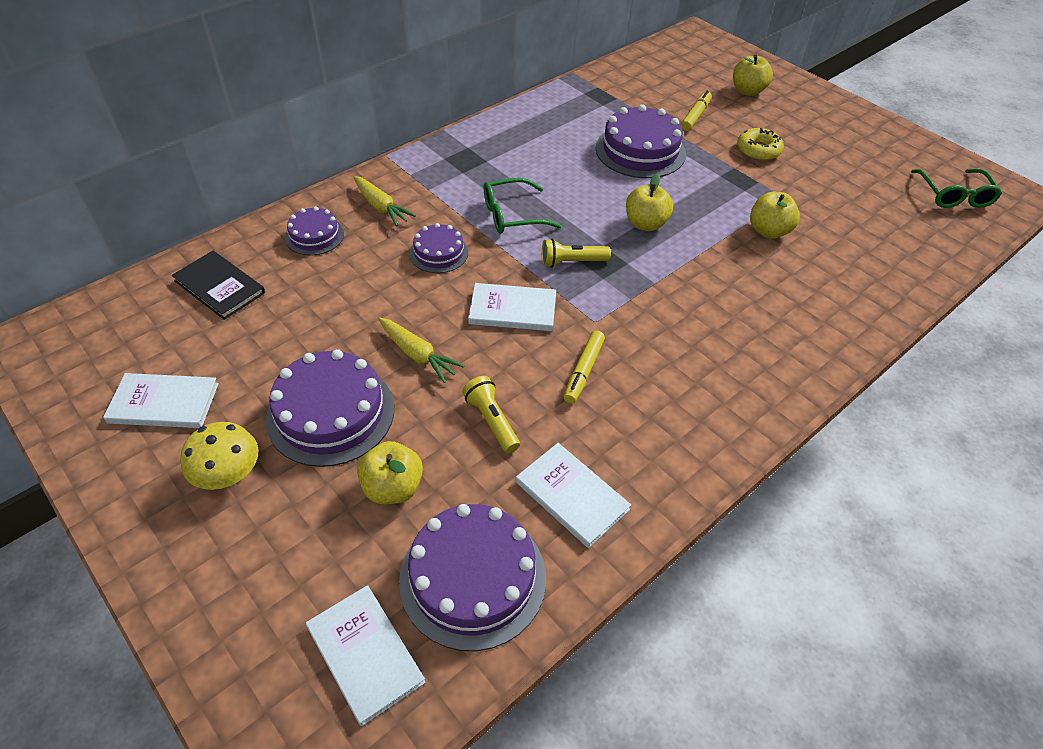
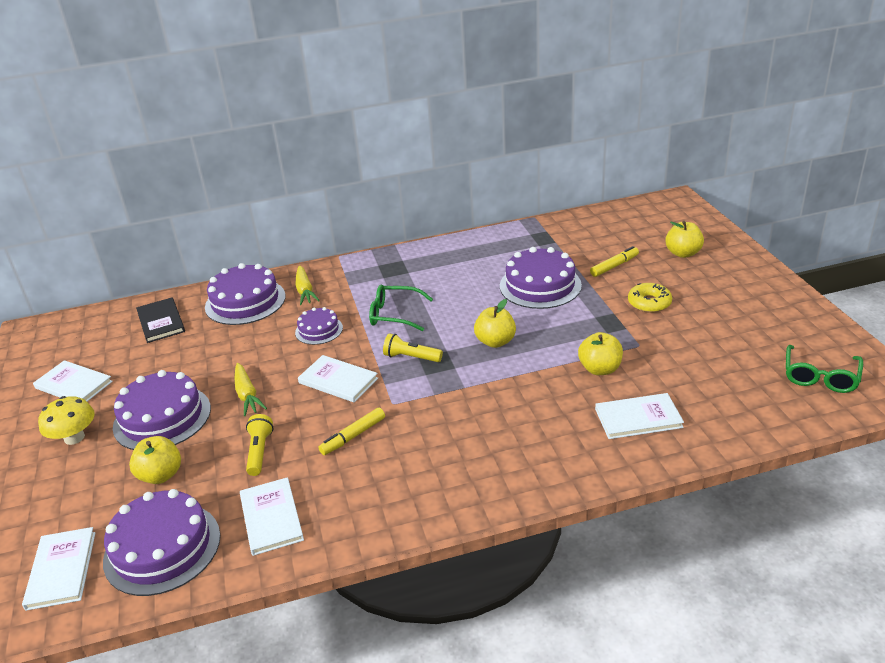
camera: 30 degrees right, 15 degrees down
purple cake [285,206,344,255] -> purple cake [205,263,286,325], size x1.78
none -> white book [595,393,684,439]

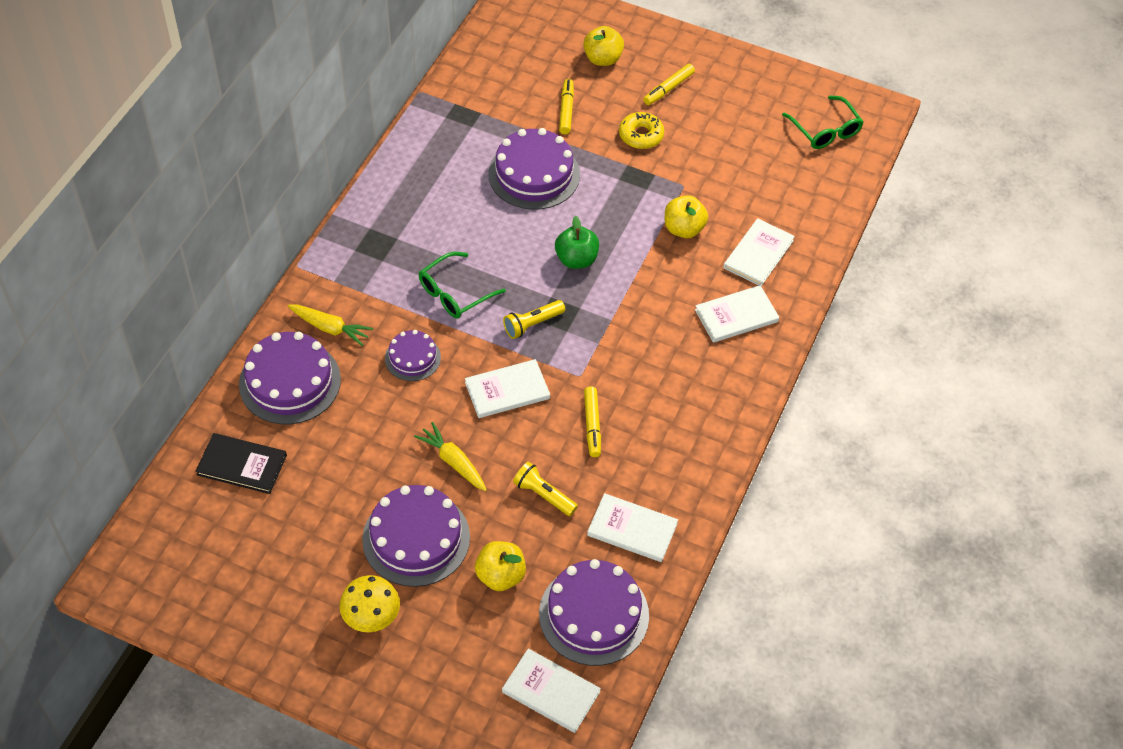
camera: 55 degrees left, 20 degrees up
white book [33,360,113,401] -> white book moved to [695,285,779,343]
yellow carrot [235,363,267,416] -> yellow carrot turned 150 degrees counterclockwise [414,422,487,491]
yellow apple [474,299,516,348] -> green apple [555,216,599,269]
none -> yellow marker [643,64,695,105]

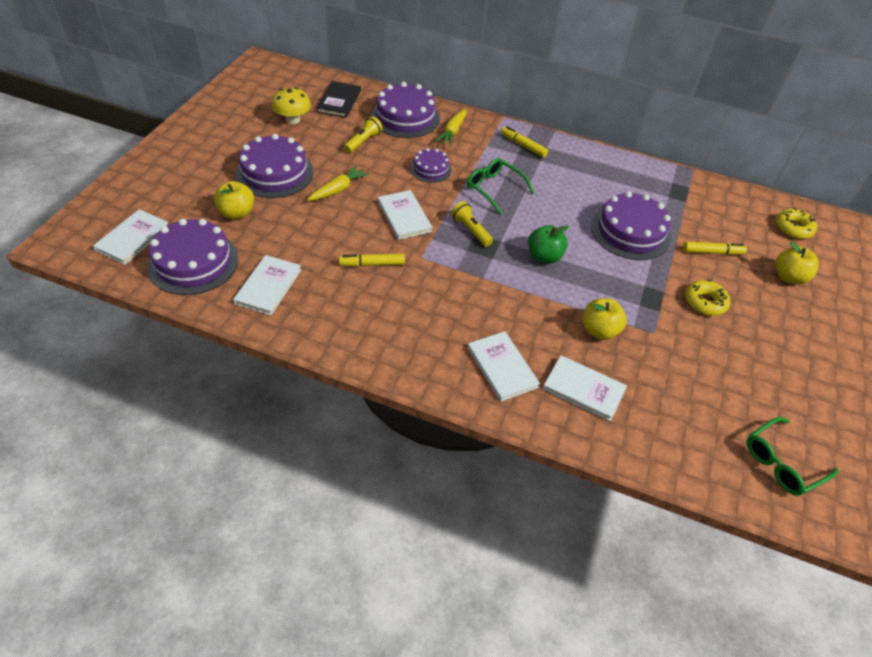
camera: 85 degrees right, 5 degrees down
yellow mushroom [339,575,400,632] -> yellow mushroom moved to [272,87,311,124]
yellow flashlight [513,462,578,516] -> yellow flashlight moved to [344,116,383,153]
yellow marker [643,64,695,105] -> yellow marker moved to [501,126,548,157]
none -> yellow donut [776,208,817,239]

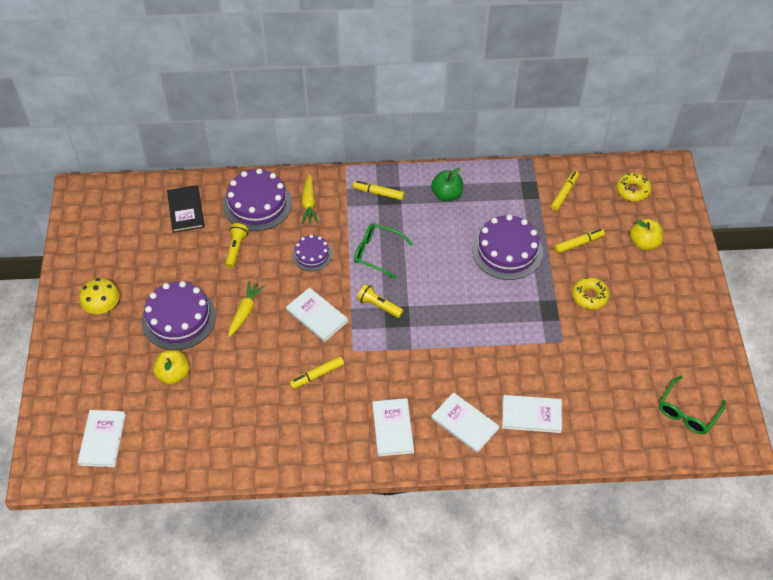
camera: 20 degrees left, 5 degrees up
purple cake [147,219,238,295] -> none
white book [233,255,301,315] -> white book moved to [372,398,414,456]
yellow mushroom [272,87,311,124] -> yellow mushroom moved to [79,278,120,314]
green apple [528,225,569,264] -> green apple moved to [431,167,463,201]
yellow apple [583,298,627,340] -> none
none -> yellow marker [551,171,579,211]

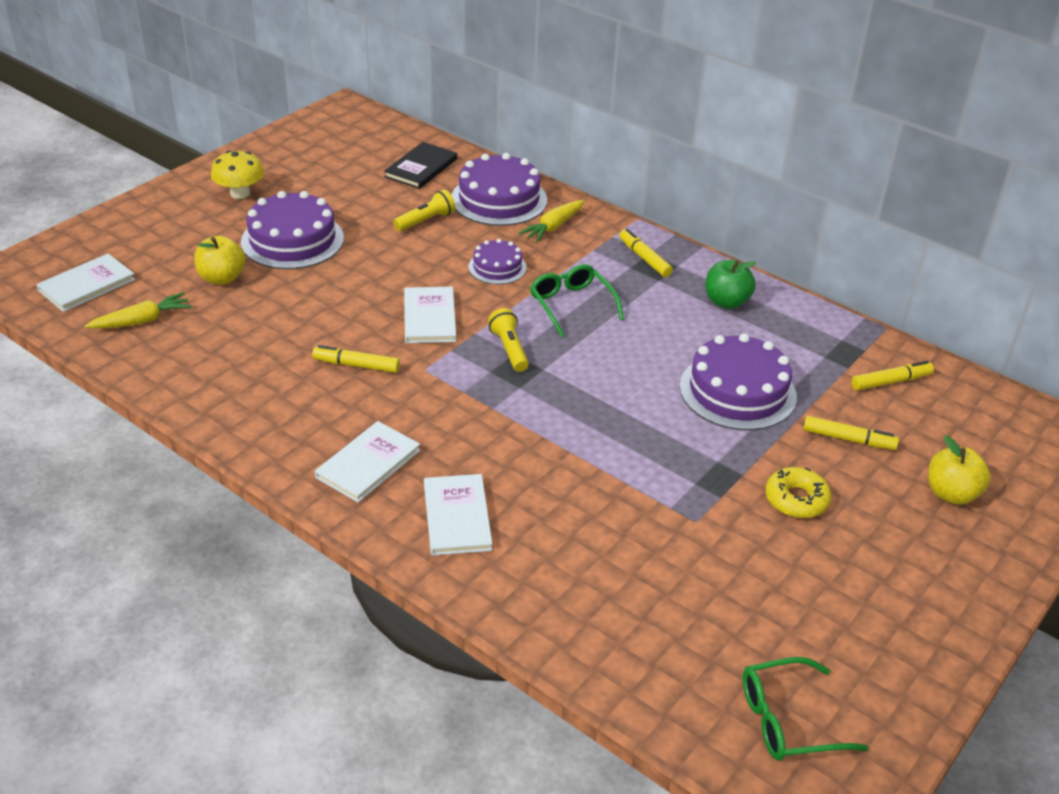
camera: 40 degrees right, 15 degrees down
yellow carrot [228,281,265,337] -> yellow carrot moved to [85,292,192,329]
white book [502,395,562,433] -> none
yellow donut [617,173,652,202] -> none

